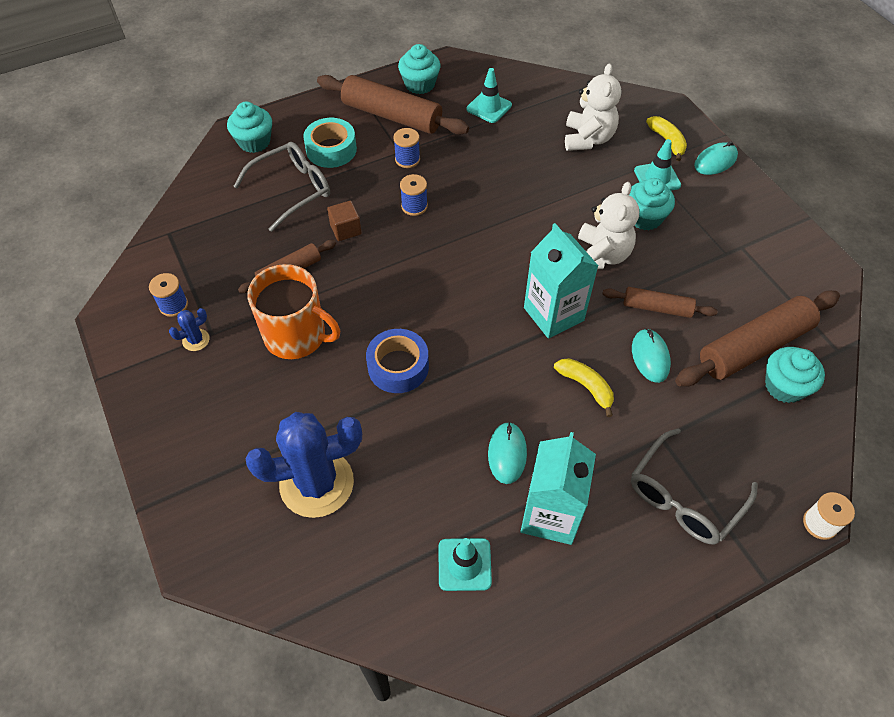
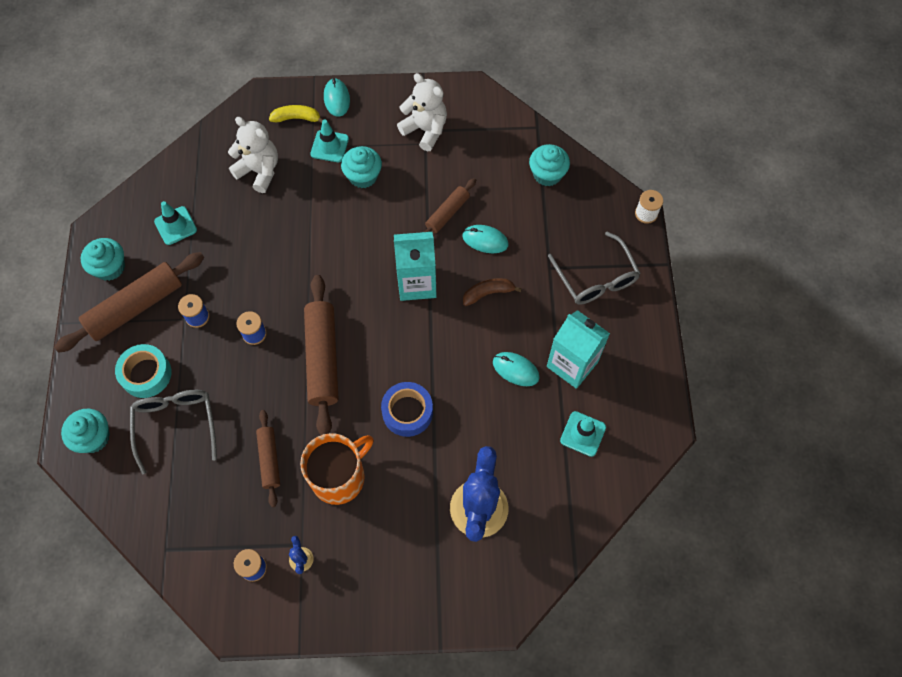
camera: 65 degrees left, 10 degrees up
brown cube [327,201,362,241] -> none
yellow banana [554,358,614,417] -> brown banana [463,278,522,306]
white teddy bear [578,182,639,269] -> white teddy bear moved to [397,73,447,151]
brown rolling pin [675,290,840,387] -> brown rolling pin moved to [304,275,338,435]

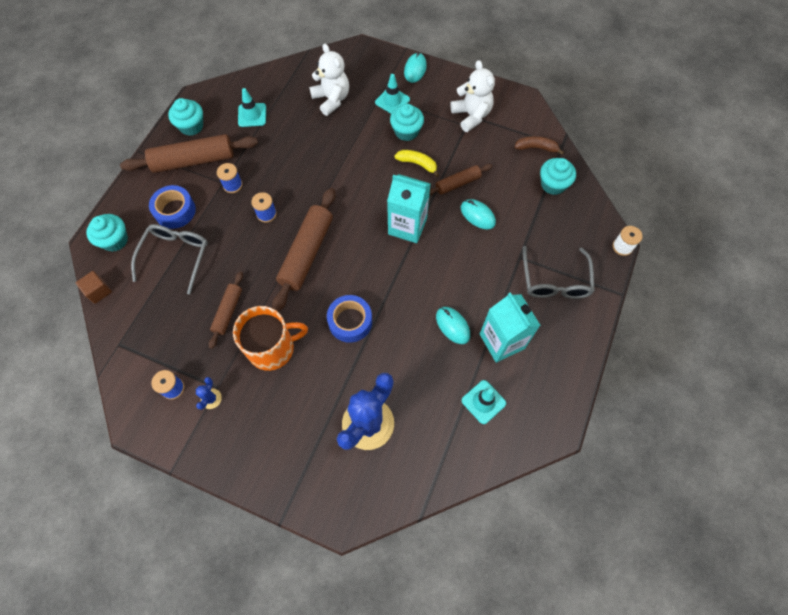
camera: 25 degrees right, 0 degrees up
turquoise tape [115,344,172,398] -> blue tape [149,185,196,229]
yellow banana [269,105,323,123] -> yellow banana moved to [394,150,439,177]
brown banana [463,278,522,306] -> brown banana moved to [514,136,564,155]
none -> brown cube [76,271,112,304]

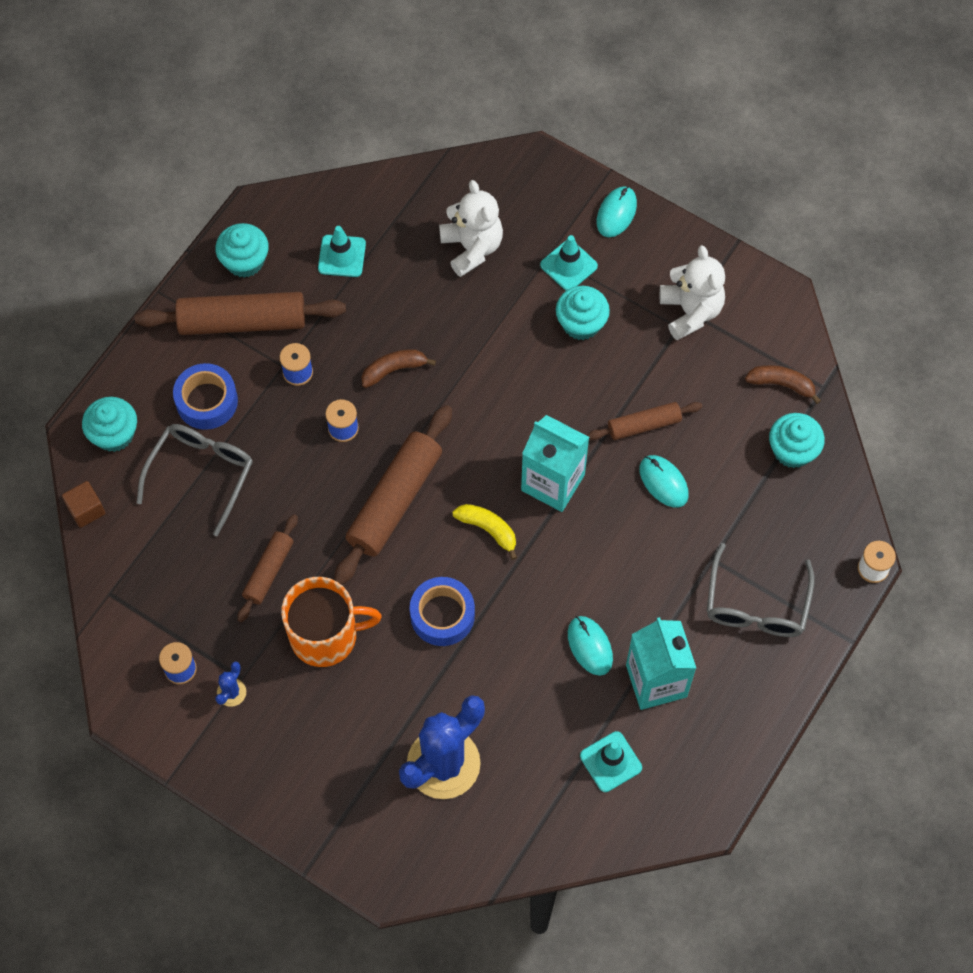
camera: 10 degrees right, 0 degrees up
yellow banana [394,150,439,177] -> yellow banana moved to [453,504,517,560]
none -> brown banana [361,349,436,388]

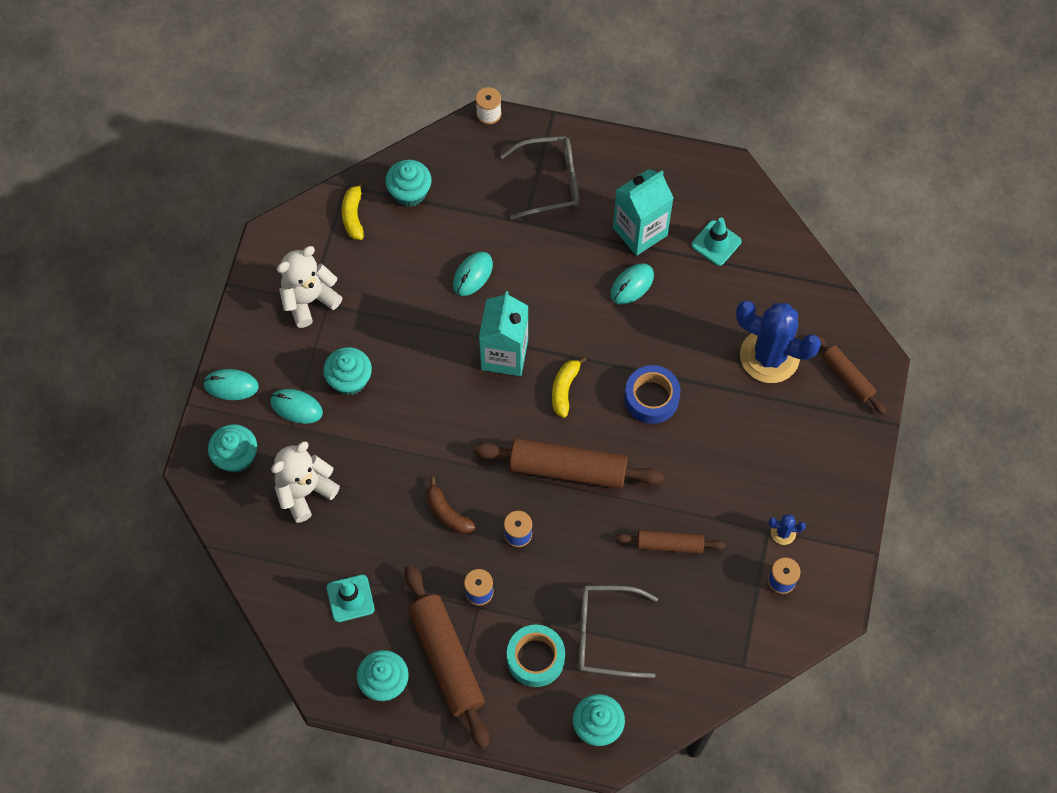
camera: 110 degrees left, 0 degrees up
brown cube [62,481,105,528] -> none
blue tape [173,363,238,430] -> turquoise tape [507,625,565,687]
orange mug [281,577,382,667] -> none
turquoise traffic cone [540,235,598,290] -> turquoise mouse [270,389,323,424]
brown rolling pin [587,402,703,440] -> brown rolling pin moved to [816,334,886,414]
brown banana [745,365,821,404] -> yellow banana [342,181,365,240]
none -> turquoise cupcake [208,424,257,473]

